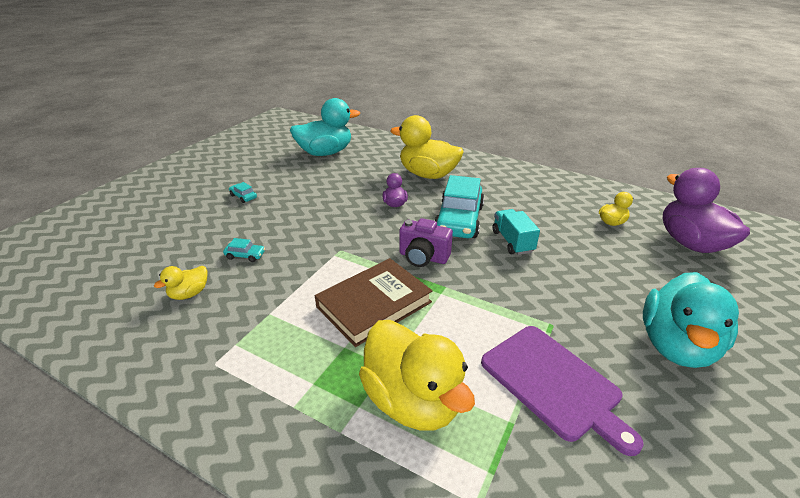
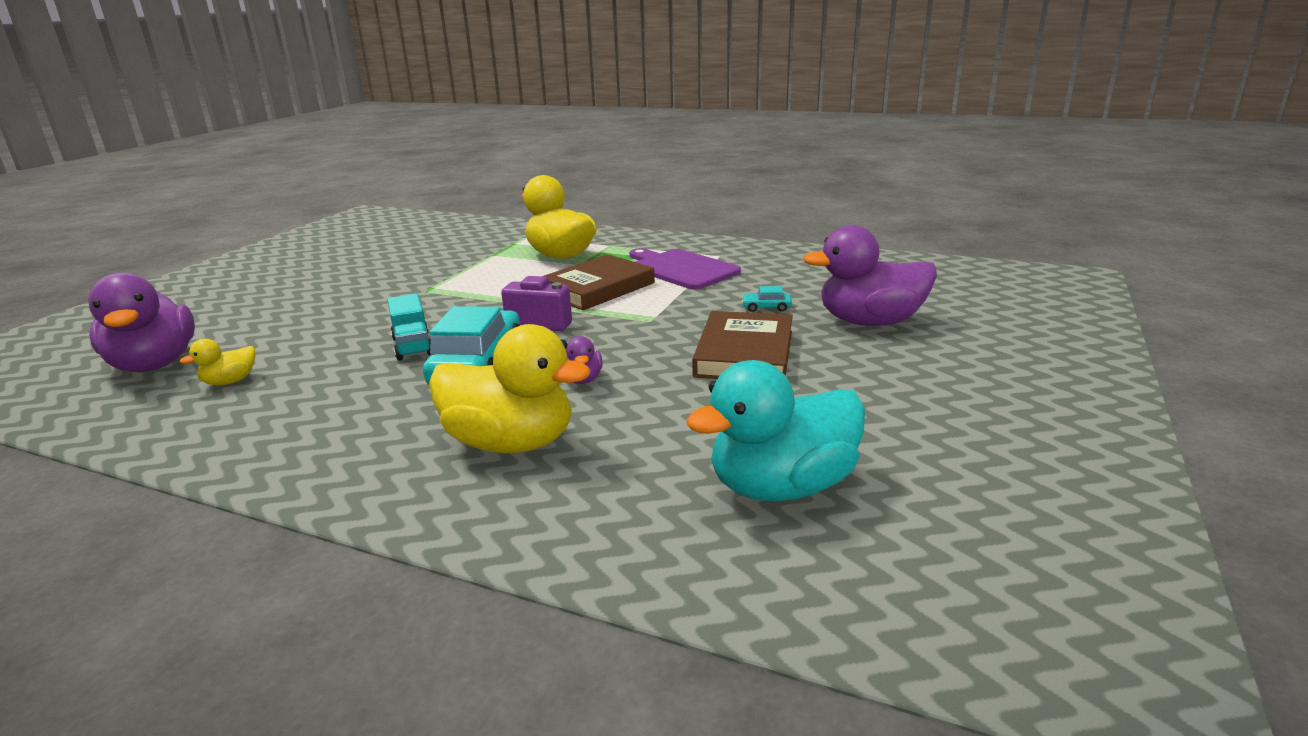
camera: 175 degrees right, 10 degrees down
yellow duck [154,266,207,300] -> none
turquoise car [229,182,257,203] -> none
purple cutting board [481,326,644,456] -> purple cutting board moved to [629,248,741,290]
turquoise duck [643,272,739,368] -> none
none -> brown book [692,311,793,379]
none -> purple duck [803,225,937,326]

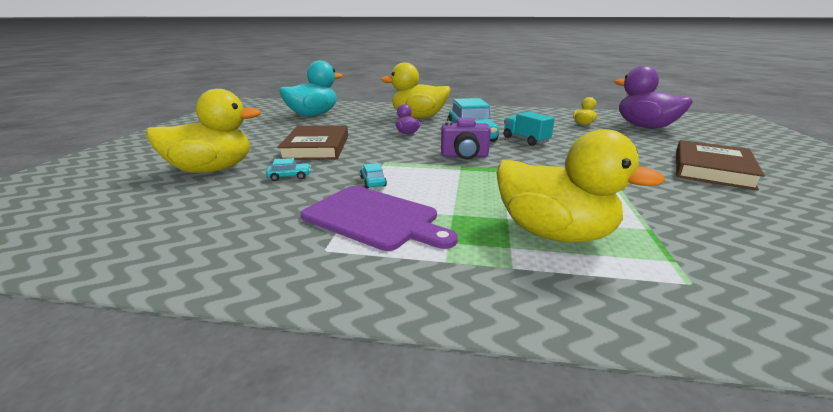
camera: 165 degrees right, 0 degrees up
brown book [541,254,655,310] -> brown book moved to [676,140,765,191]
purple duck [803,225,937,326] -> yellow duck [146,89,261,173]
none -> turquoise car [360,163,387,189]

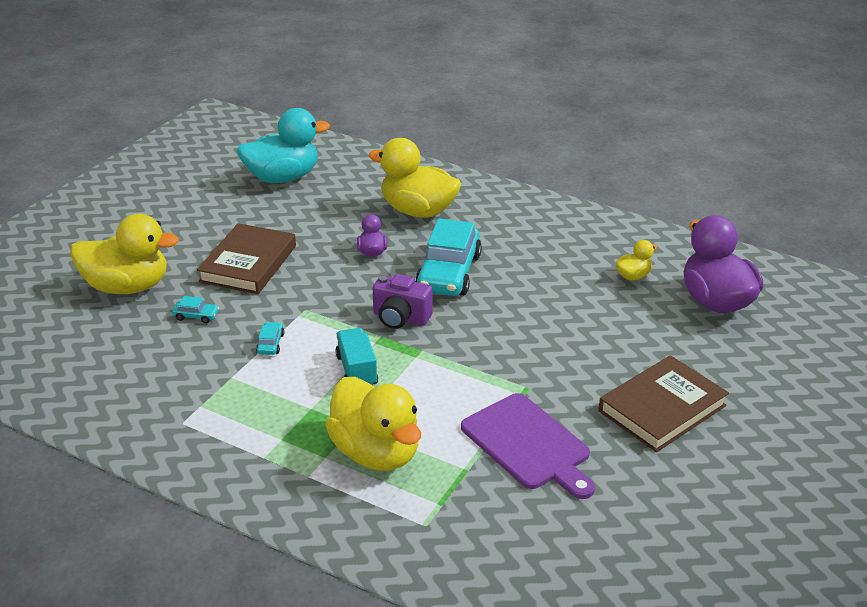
camera: 20 degrees right, 10 degrees up
purple cutting board [301,186,458,251] -> purple cutting board moved to [461,393,595,499]
turquoise truck [504,112,555,146] -> turquoise truck moved to [335,328,378,385]

